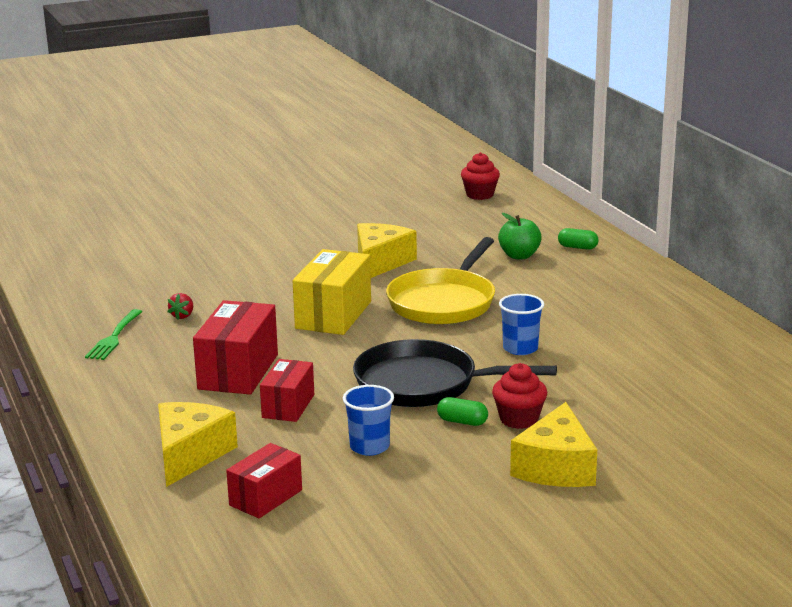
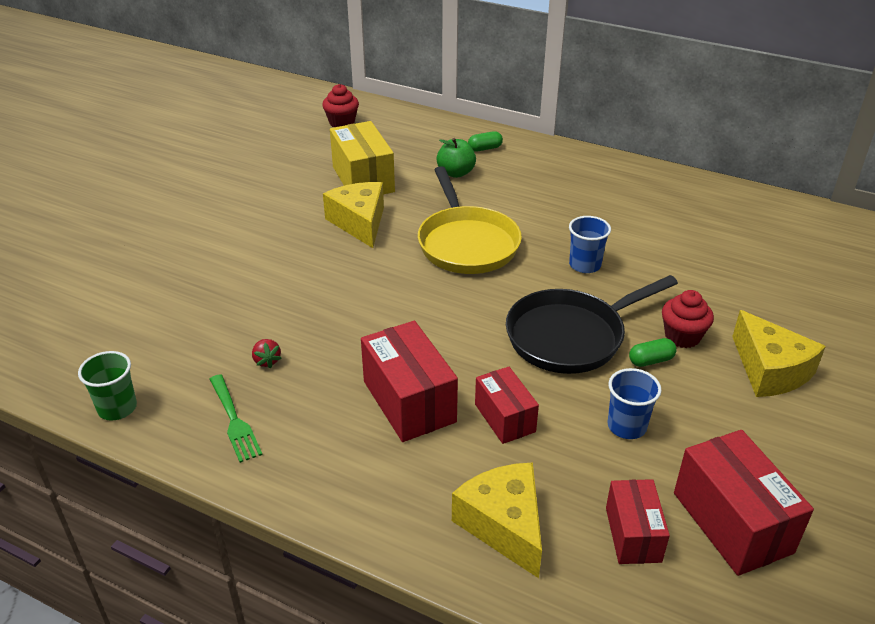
camera: 40 degrees left, 15 degrees up
yellow box [293,249,371,335] -> yellow box moved to [330,121,395,194]
none -> green cup [78,351,137,420]
none -> red box [674,430,814,576]

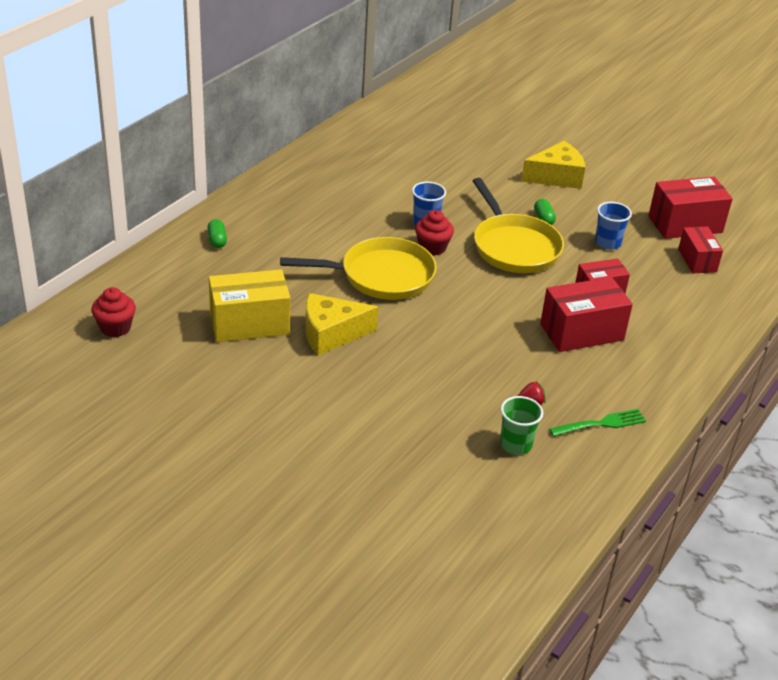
camera: 85 degrees left, 0 degrees up
green cup [78,351,137,420] -> green cup moved to [500,396,543,455]
green apple [437,138,476,178] -> none
yellow cheese [452,462,542,578] -> none
black pan [506,275,678,374] -> yellow pan [472,178,564,273]
red box [606,479,670,564] -> red box turned 75 degrees clockwise [678,226,723,273]
red cupcake [662,290,714,348] -> red cupcake moved to [415,210,454,256]

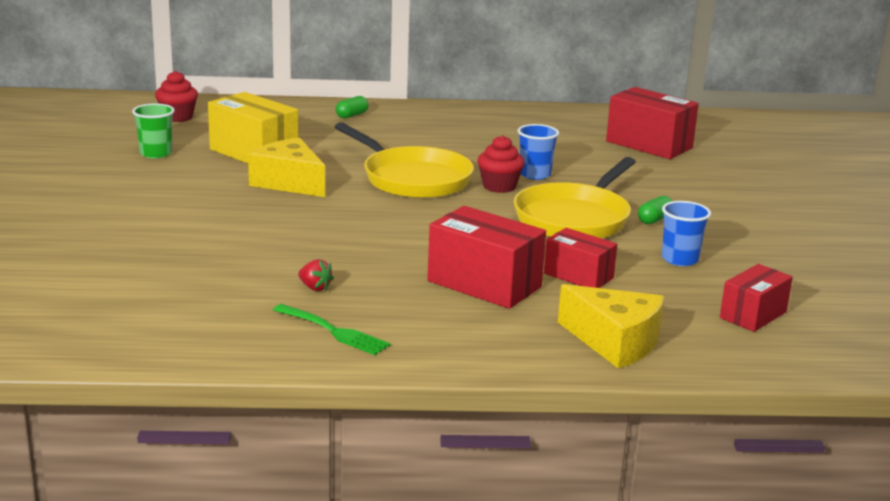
camera: 55 degrees right, 15 degrees down
green cup [500,396,543,455] -> green cup moved to [132,103,175,159]
yellow cheese [521,141,585,189] -> yellow cheese moved to [558,284,664,368]
red box [648,177,733,239] -> red box moved to [606,87,699,159]

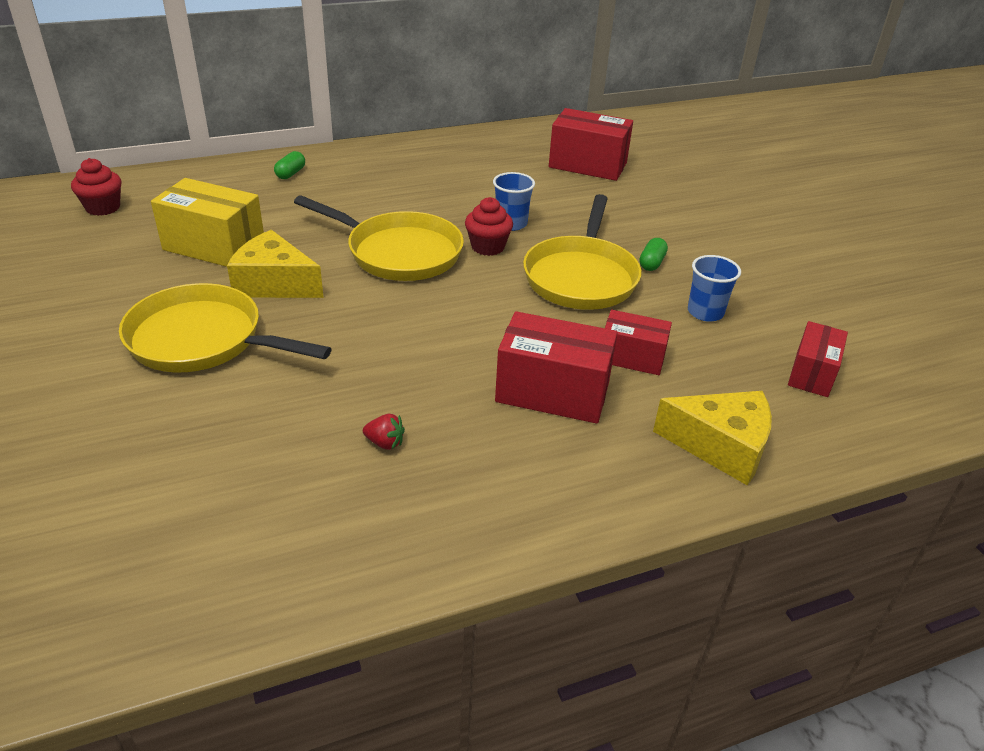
camera: 20 degrees left, 15 degrees up
green cup [132,103,175,159] -> none
green fork [273,304,390,355] -> none
none -> yellow pan [119,283,332,372]

